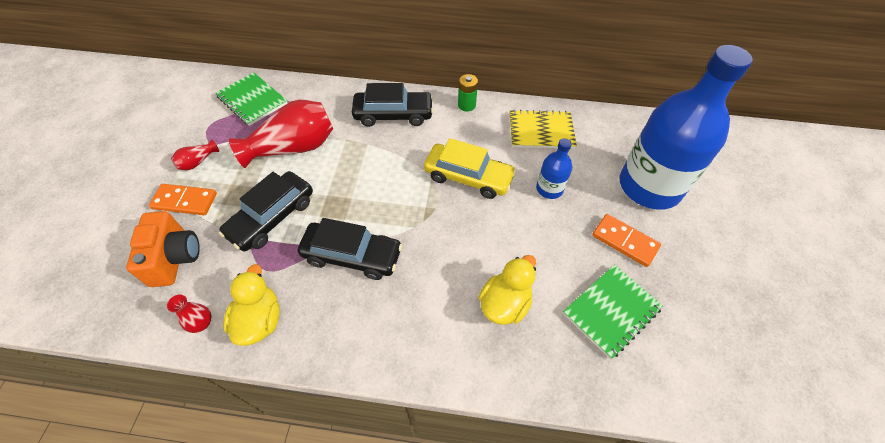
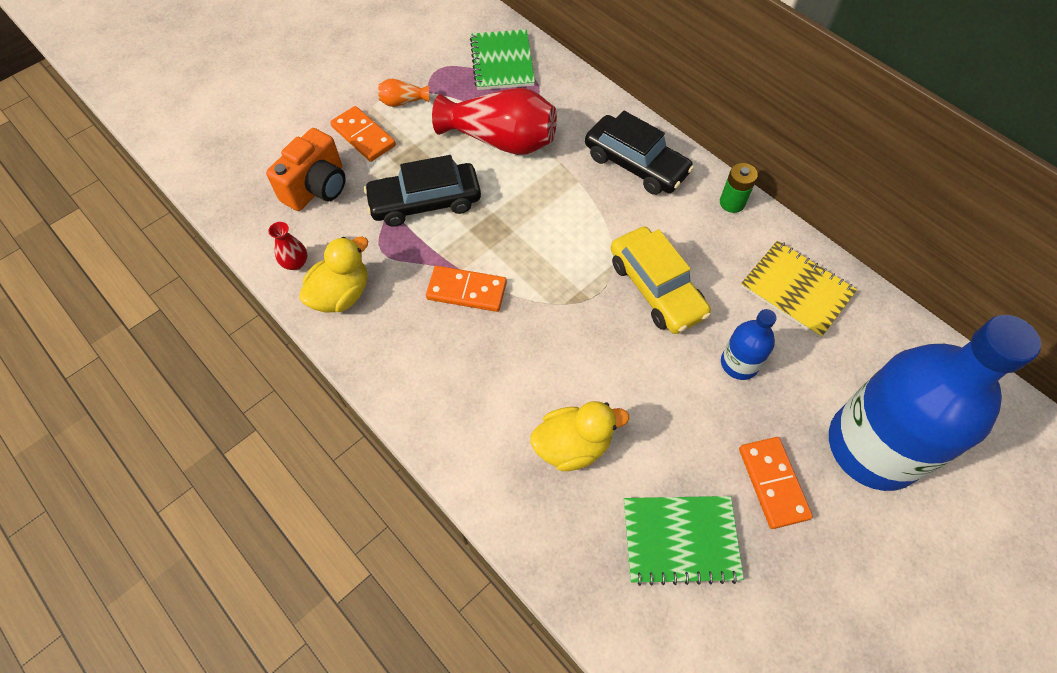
camera: 40 degrees right, 5 degrees up
red vase [171,139,219,170] -> orange vase [378,79,429,107]
black car [298,218,402,280] -> orange domino [426,266,507,312]

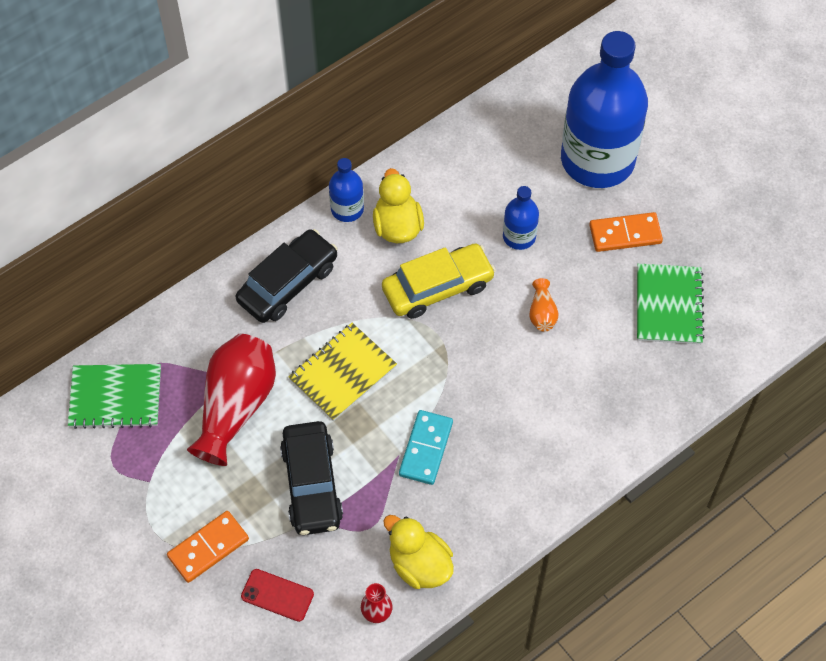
camera: 85 degrees left, 0 degrees up
orange camera [266,128,346,211] -> red phone [241,569,314,622]
orange vase [378,79,429,107] -> orange vase moved to [529,278,559,332]
orange domino [426,266,507,312] -> turquoise domino [399,410,453,485]
yellow duck [531,401,629,471] -> yellow duck moved to [373,168,424,243]
green battery [720,163,758,213] -> blue bottle [329,158,364,222]
yellow notebook [740,240,857,338] -> yellow notebook moved to [288,323,397,421]

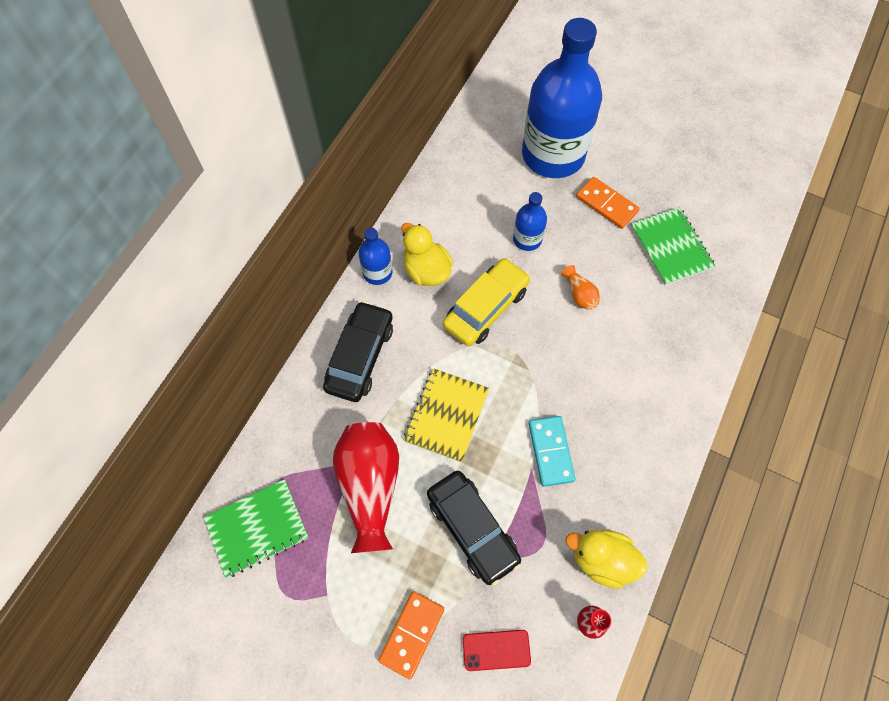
camera: 25 degrees left, 5 degrees up
orange domino [589,212,663,252] -> orange domino turned 75 degrees clockwise [576,177,639,229]

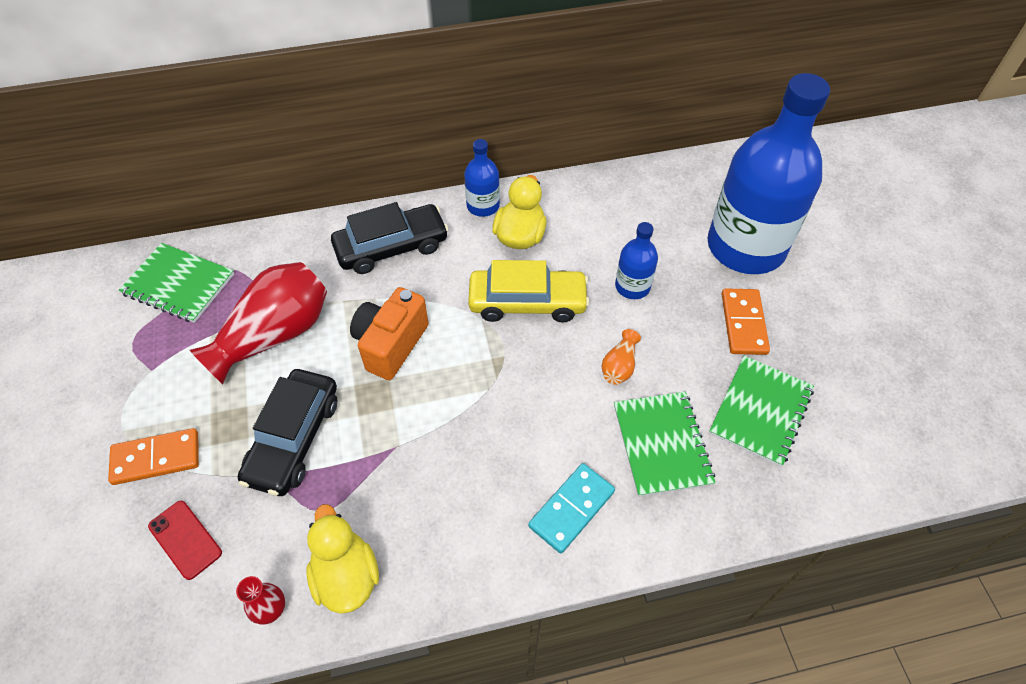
camera: 50 degrees right, 10 degrees down
yellow notebook [404,368,489,462] -> orange camera [350,287,429,380]
turquoise domino [529,416,575,487] -> turquoise domino moved to [528,463,615,554]
none -> green notebook [614,392,716,497]

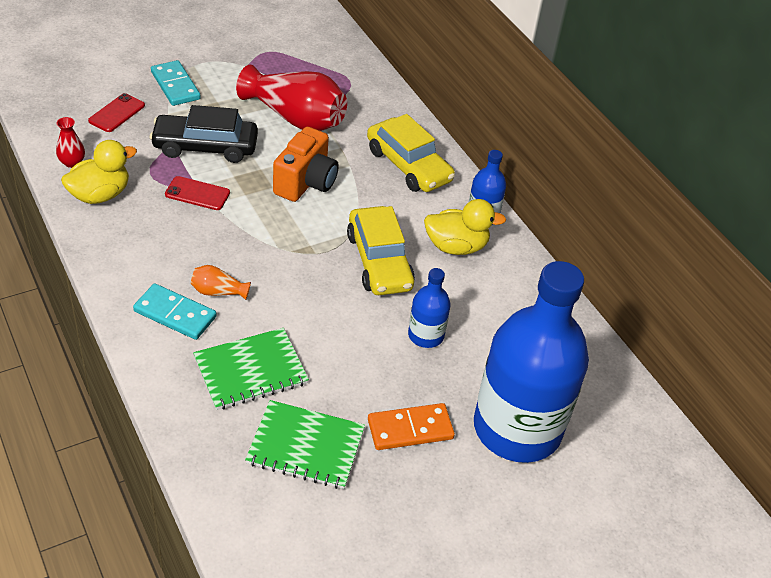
camera: 70 degrees right, 10 degrees down
orange domino [108,428,199,485] -> turquoise domino [151,60,201,106]
green notebook [119,243,234,323] -> none
black car [331,202,449,274] -> yellow car [367,114,455,192]
orange camera [350,287,429,380] -> orange camera turned 105 degrees clockwise [273,127,339,202]
orange vase [601,329,641,385] -> orange vase moved to [191,265,251,300]
none -> red phone [165,176,230,210]

